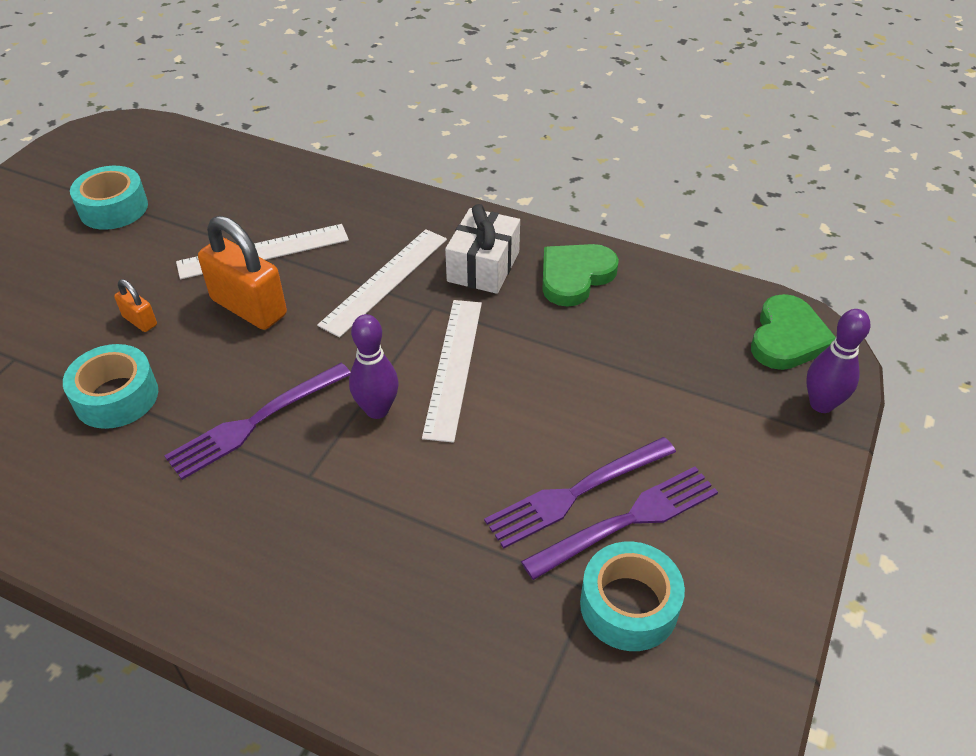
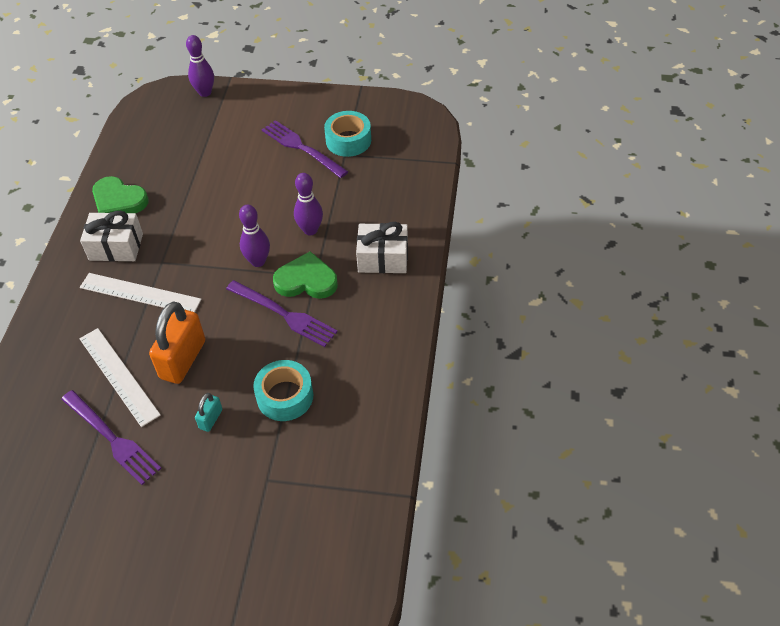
camera: 105 degrees left, 5 degrees up
turquoise tape [70,166,148,230] -> none
orange padlock [114,279,157,332] -> turquoise padlock [195,393,222,432]
white ruler [422,300,482,443] -> none
purple fork [484,437,676,549] -> purple fork moved to [61,390,162,485]
green heart [751,294,836,370] -> green heart moved to [273,251,338,299]
none -> purple bowling pin [294,173,323,236]
none -> white gift [356,222,408,273]

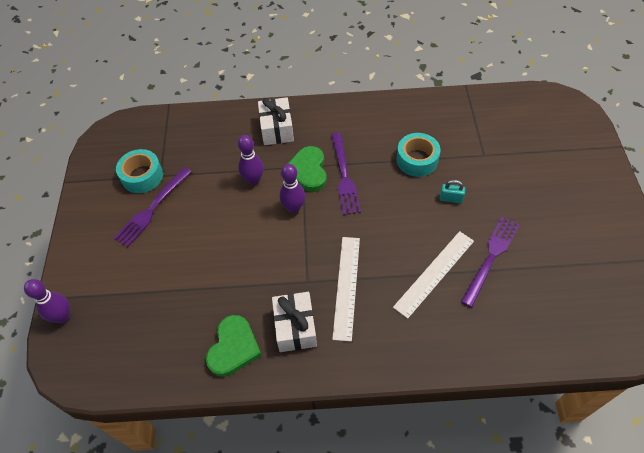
camera: 100 degrees left, 5 degrees up
orange padlock [149,301,205,384] -> none
purple fork [226,280,338,347] -> purple fork turned 150 degrees clockwise [331,133,361,215]

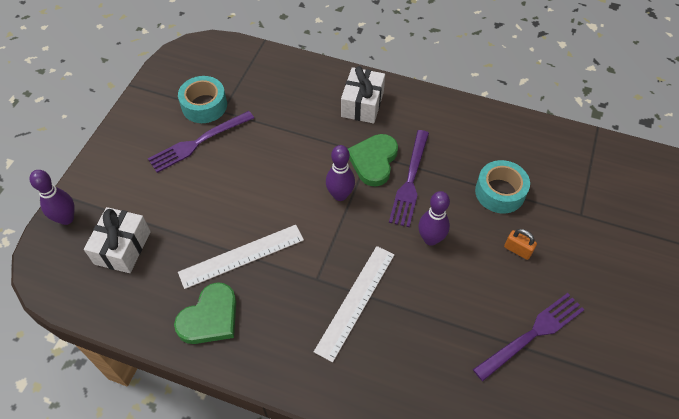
camera: 20 degrees right, 0 degrees up
purple bowling pin [238,135,264,185] -> purple bowling pin moved to [418,191,450,246]
white gift [272,292,317,352] -> white gift moved to [84,207,151,273]
white ruler [393,231,474,319] -> white ruler moved to [178,225,304,289]
turquoise padlock [440,180,465,203] -> orange padlock [504,229,537,260]

